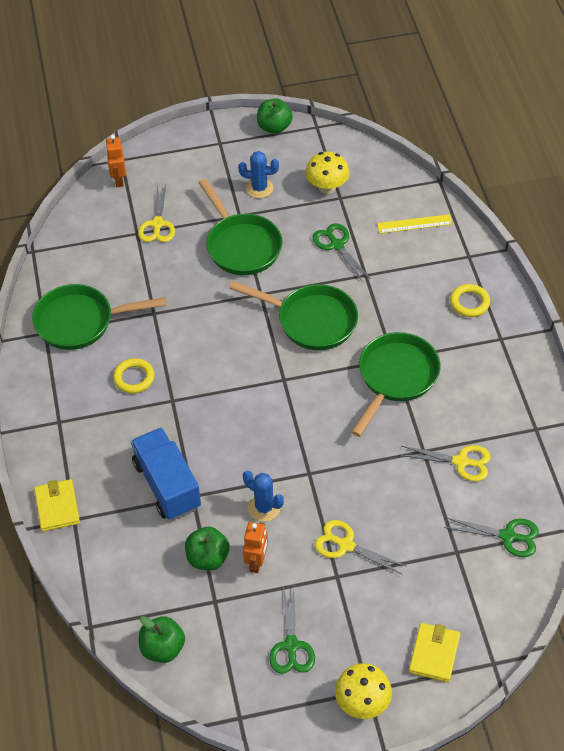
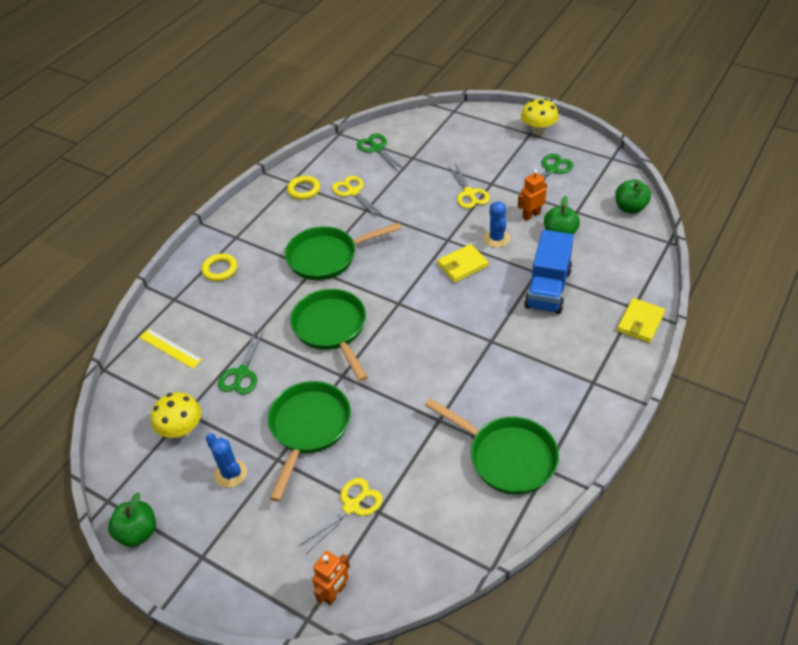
camera: 135 degrees left, 5 degrees down
yellow ring [113,358,155,394] -> yellow ring moved to [287,176,320,200]
yellow wallet [409,623,460,682] -> yellow wallet moved to [437,244,489,283]

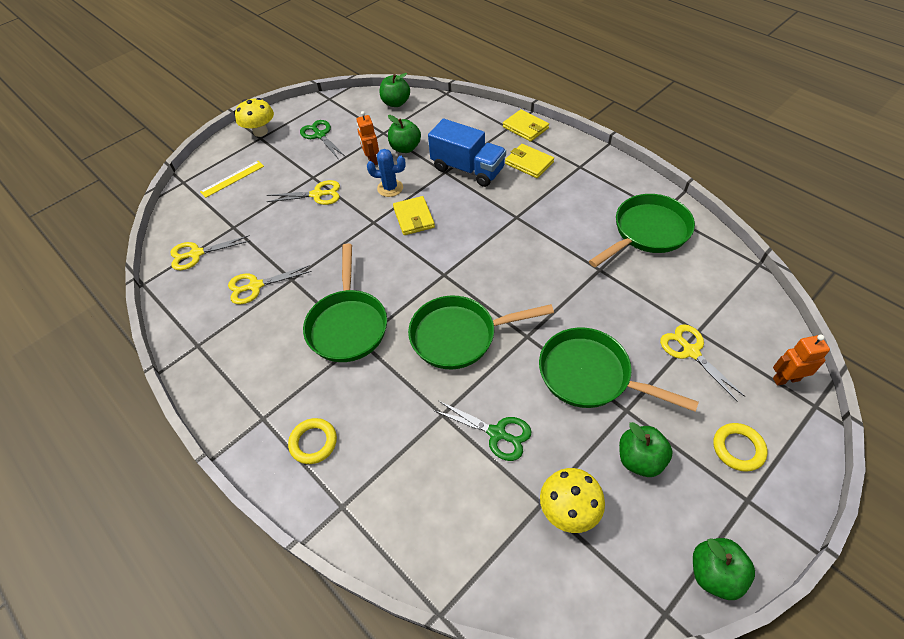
camera: 75 degrees left, 5 degrees up
yellow ruler [139,329,202,369] -> yellow ruler moved to [200,161,264,198]
blue cactus [206,433,247,488] -> green apple [619,422,673,477]
yellow ring [287,176,320,200] -> yellow ring moved to [713,423,768,472]
orange robot [312,551,350,605] -> orange robot turned 60 degrees counterclockwise [773,335,830,386]
green scissors [357,134,405,172] -> yellow scissors [170,235,250,270]
none -> yellow wallet [505,144,554,178]

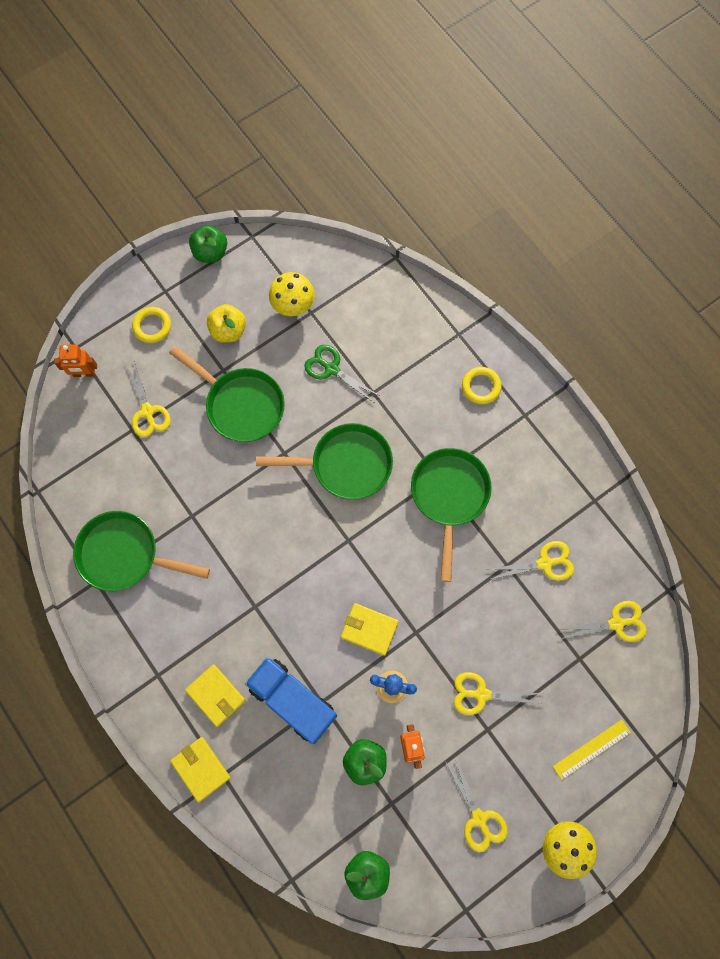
camera: 175 degrees left, 20 degrees up
green scissors [300,120,346,158] -> yellow scissors [445,758,508,852]
yellow wallet [393,196,435,235] -> yellow wallet turned 60 degrees counterclockwise [341,603,399,656]
green pan [589,194,695,267] -> green pan turned 45 degrees clockwise [73,511,210,591]
green apple [619,422,673,477] -> yellow apple [207,304,246,343]

